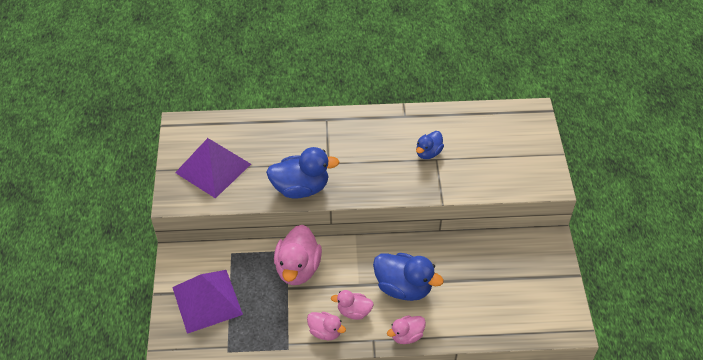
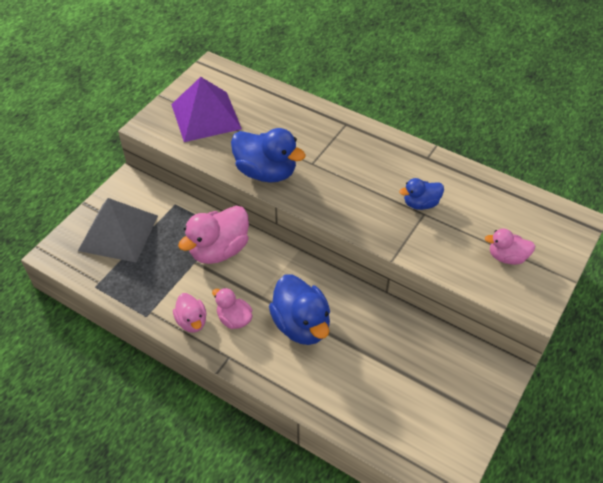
camera: 35 degrees right, 0 degrees up
purple pyramid [172,270,243,334] -> grey pyramid [78,198,158,262]
pink duck [387,315,426,344] -> pink duck moved to [485,229,535,265]

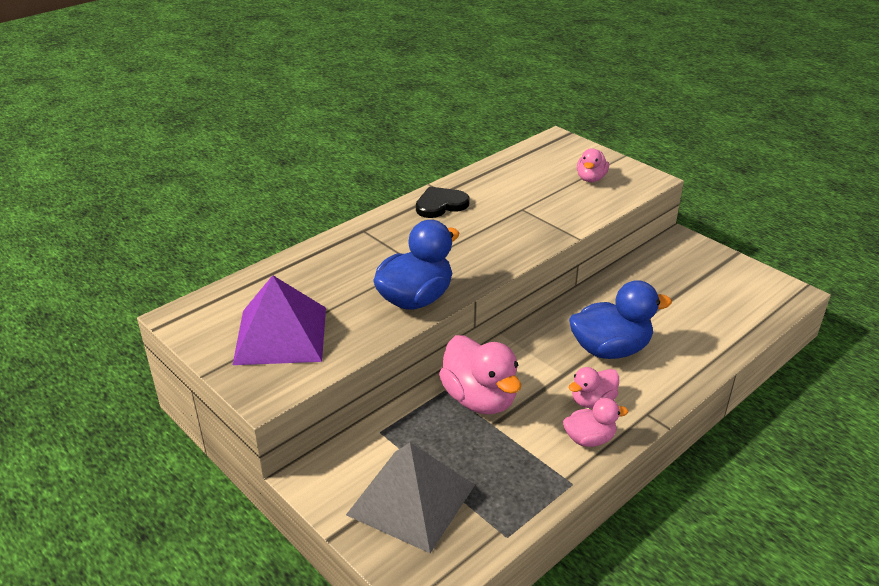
camera: 75 degrees left, 15 degrees down
blue duck [399,178,444,210] -> none
none -> black heart [416,187,470,218]

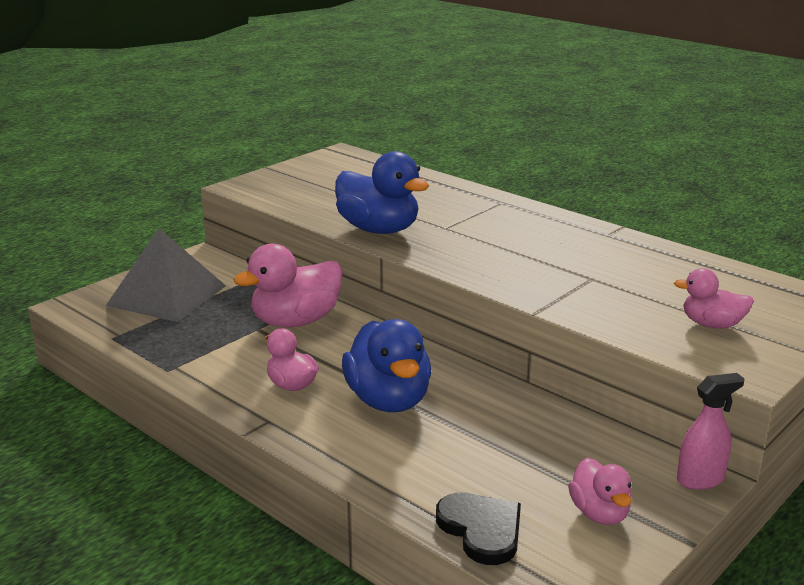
camera: 85 degrees right, 10 degrees down
purple pyramid [233,275,326,365] -> none
black heart [416,187,470,218] -> black heart moved to [436,492,521,565]
pink duck [563,398,628,447] -> pink duck moved to [568,458,631,525]
none -> pink spray bottle [677,373,745,490]

